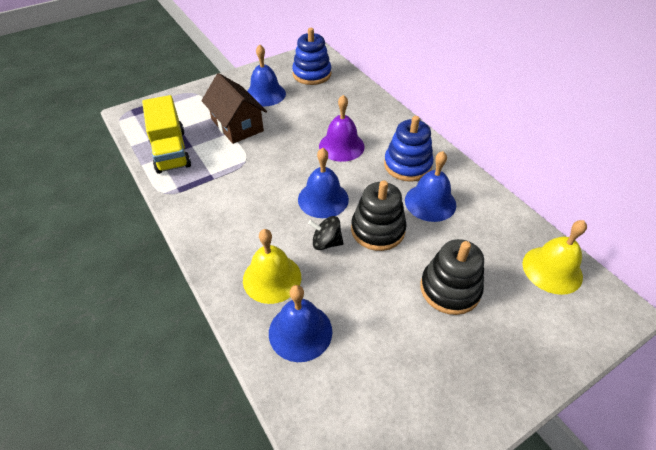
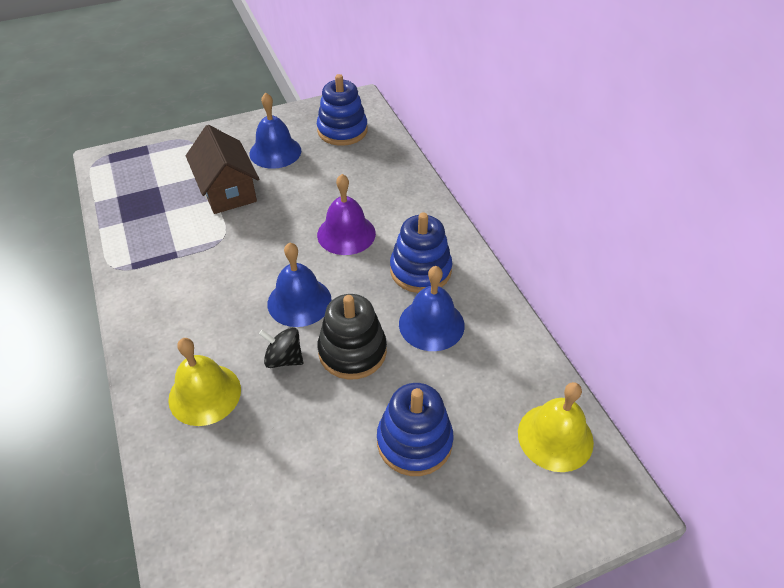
camera: 10 degrees right, 0 degrees up
yellow truck [142,95,191,174] -> none
blue bell [269,285,332,362] -> none
black stacking toy [420,239,484,315] -> blue stacking toy [377,383,454,476]

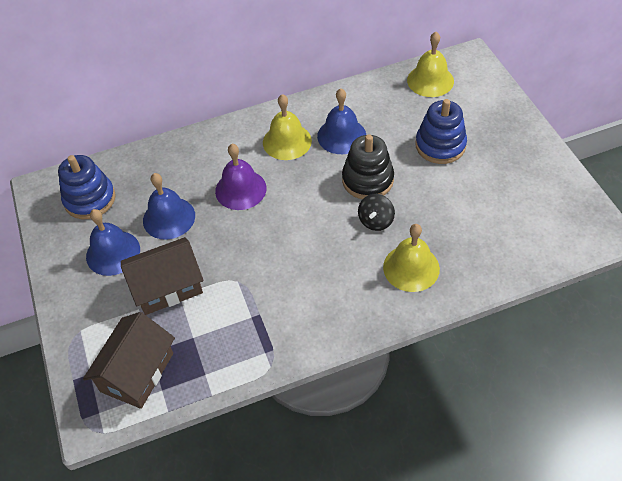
camera: 85 degrees left, 5 degrees up
blue bell [268,243,332,327] -> blue bell moved to [143,173,195,240]
blue stacking toy [390,212,452,293] -> yellow bell [263,94,312,160]
none -> brown house [83,312,175,409]

